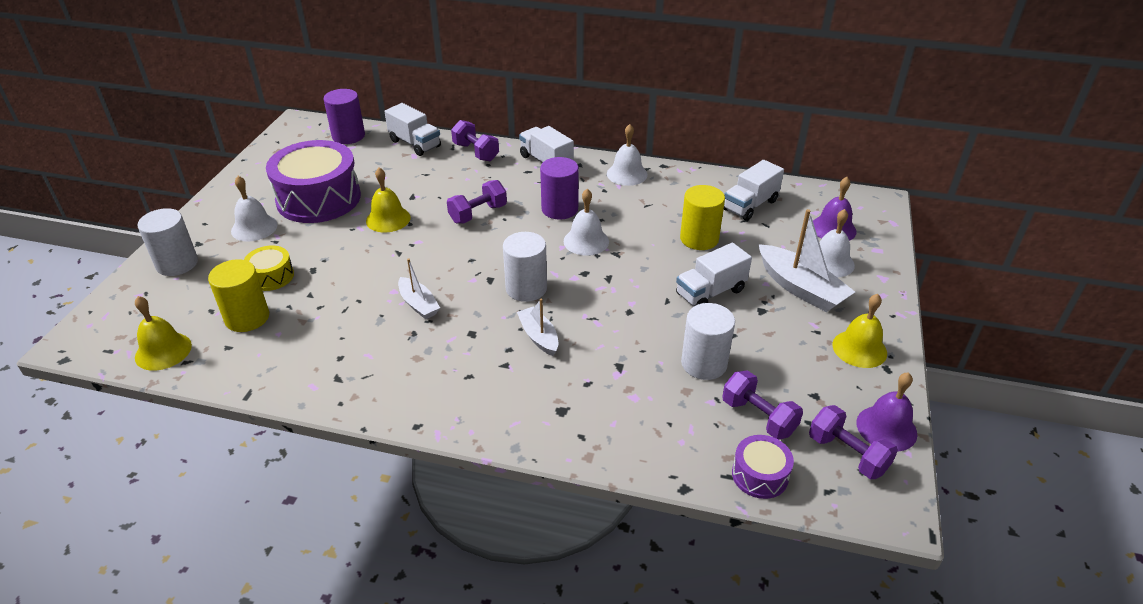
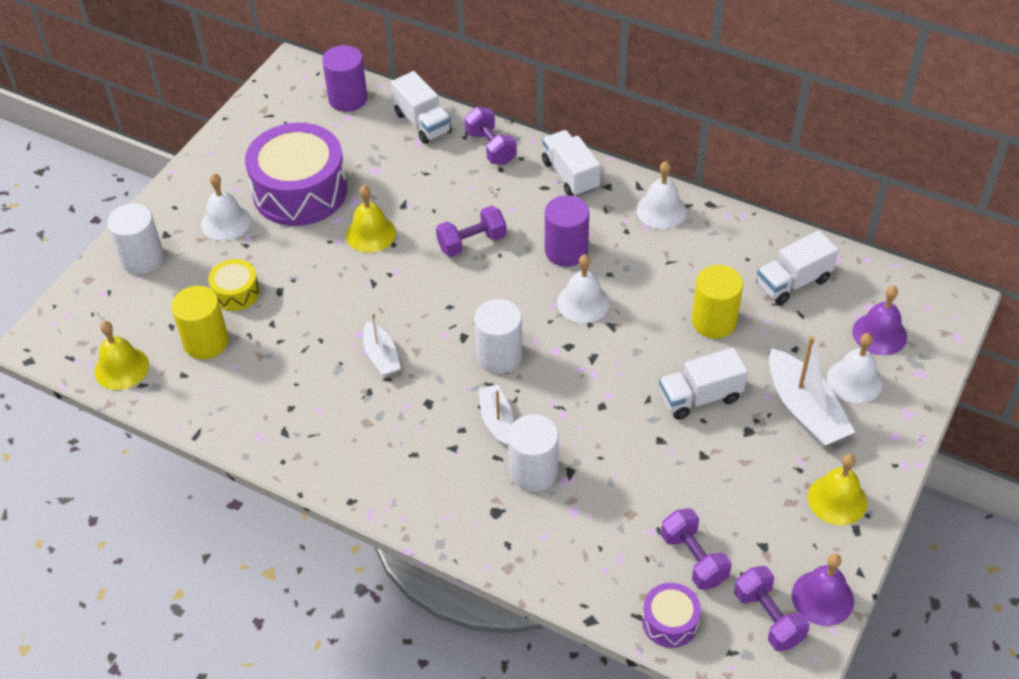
camera: 15 degrees right, 10 degrees up
white cylinder [681,303,735,380] -> white cylinder moved to [508,414,559,492]

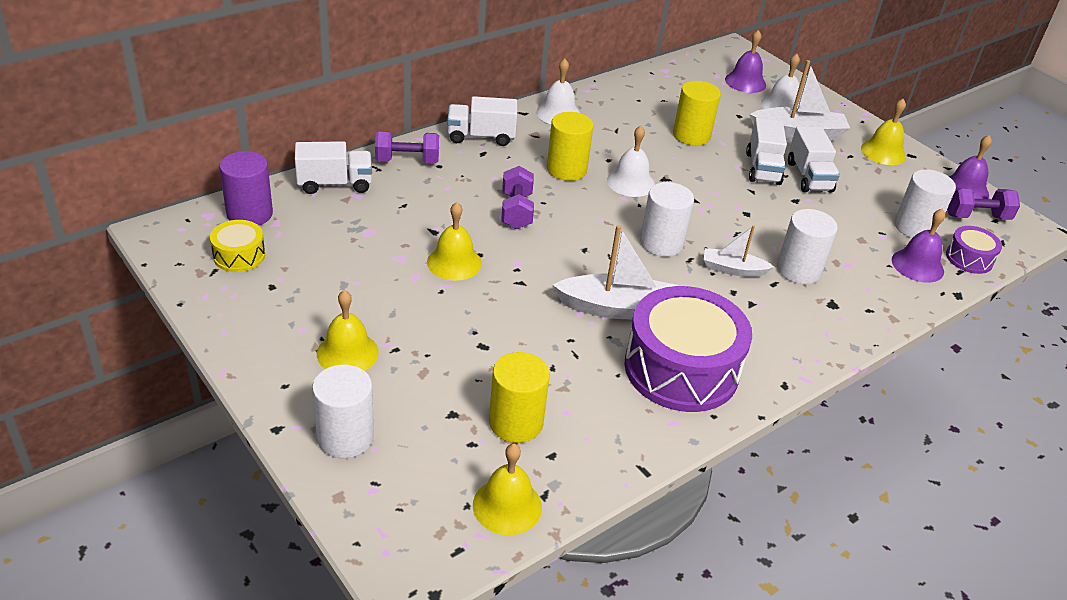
camera: 70 degrees left, 10 degrees down
white bell [201,173,251,241] -> yellow bell [317,290,379,371]
yellow drum [208,259,260,311] -> yellow drum moved to [210,220,265,272]
purple drum [245,123,347,226] -> purple drum moved to [624,286,752,412]
white boat [363,313,401,377] -> white boat [553,225,678,319], size x1.69
purple cylinder [545,195,589,267] -> yellow cylinder [547,112,594,181]
purple dumbbell [661,508,732,590] -> white cylinder [894,169,956,238]
white truck [757,231,839,305] -> white truck moved to [788,126,840,192]
none -> purple bell [892,208,945,283]

